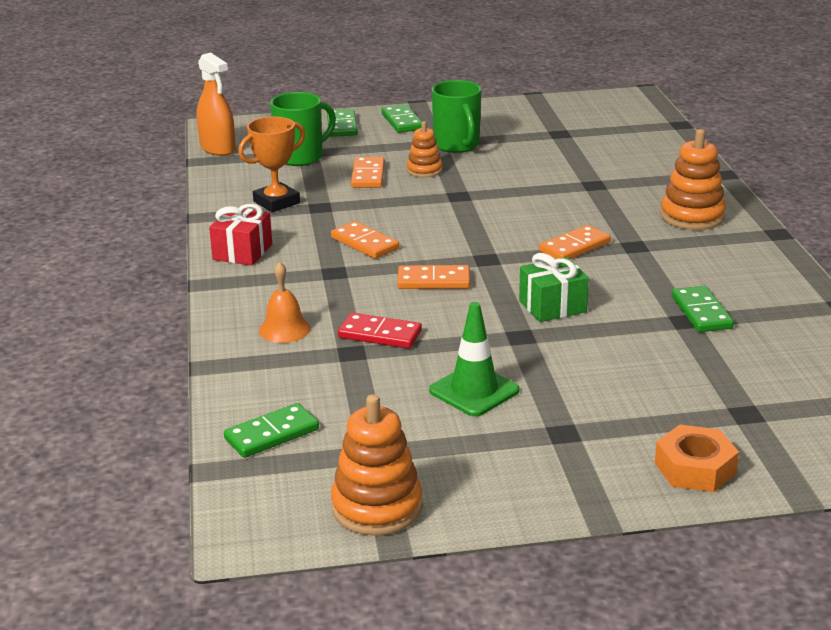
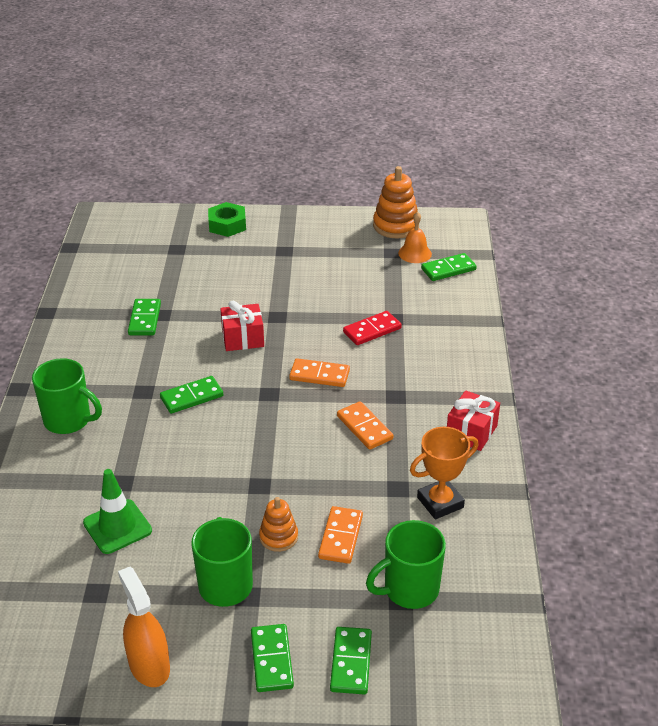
camera: 170 degrees left, 10 degrees up
orange spray bottle [197,52,236,156] -> orange spray bottle moved to [118,567,170,687]
orange bell [259,262,311,343] -> orange bell moved to [398,212,432,263]
red domino [338,313,422,349] -> red domino turned 60 degrees counterclockwise [343,311,402,345]
green traffic cone [429,302,520,417] -> green traffic cone moved to [83,469,152,554]
green gift [519,253,589,322] -> red gift [220,300,264,351]
orange domino [539,225,611,259] -> green domino [160,376,223,414]
orange nut [655,425,739,492] -> green nut [208,202,246,237]
orange stacking toy [660,129,726,230] -> green mug [32,358,102,434]

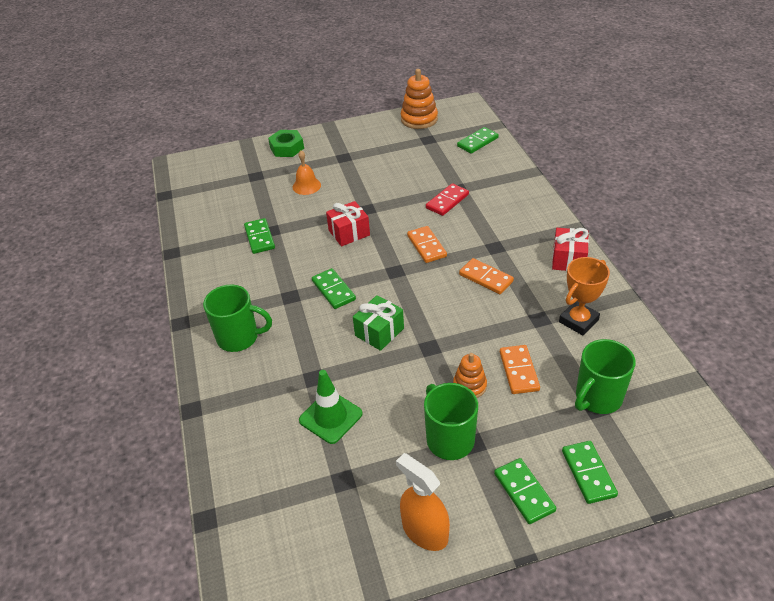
camera: 15 degrees left, 5 degrees up
green domino [160,376,223,414] -> green domino turned 75 degrees counterclockwise [312,268,356,309]
orange domino [289,358,350,387] -> orange domino turned 75 degrees clockwise [407,226,447,263]
orange bell [398,212,432,263] -> orange bell moved to [293,150,321,195]
none -> green gift [353,295,404,351]

